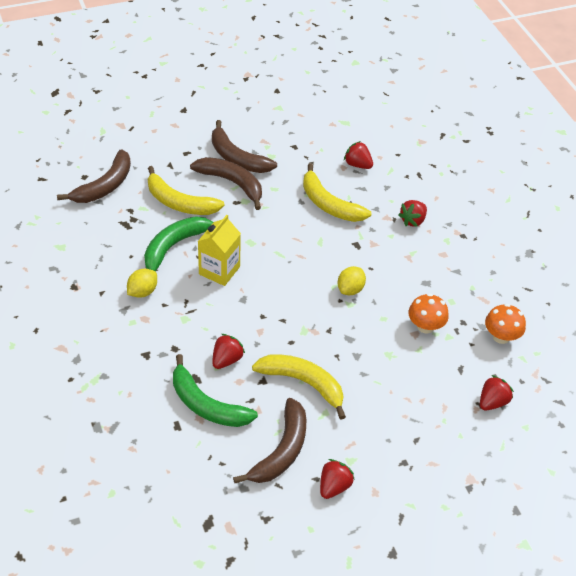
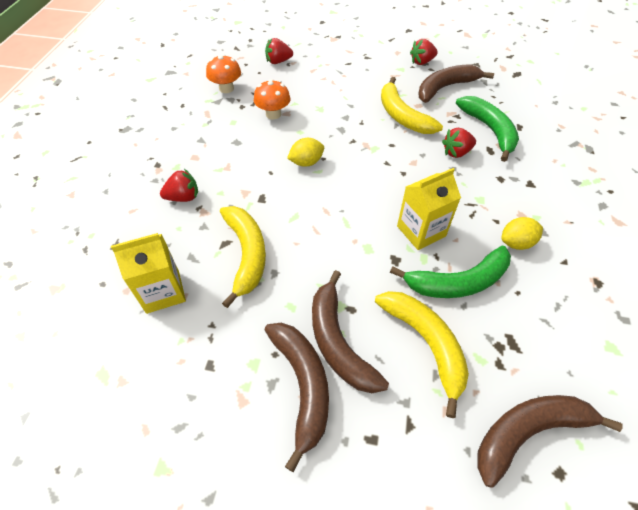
camera: 145 degrees left, 5 degrees up
red strawberry [344,141,373,169] -> yellow carton [111,233,186,314]

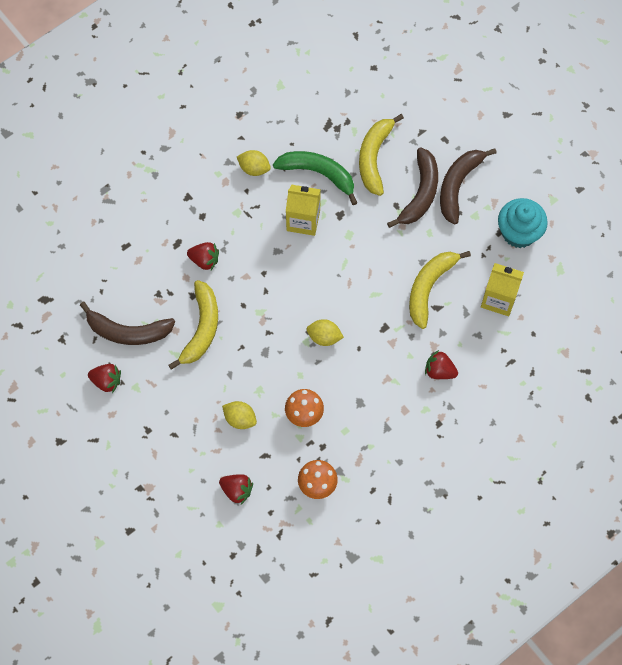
camera: 140 degrees left, 15 degrees up
green banana [455,96,519,162] -> none
brown banana [477,395,623,488] -> none
none -> yellow lemon [222,401,257,429]
none -> turquoise cupcake [498,198,548,248]

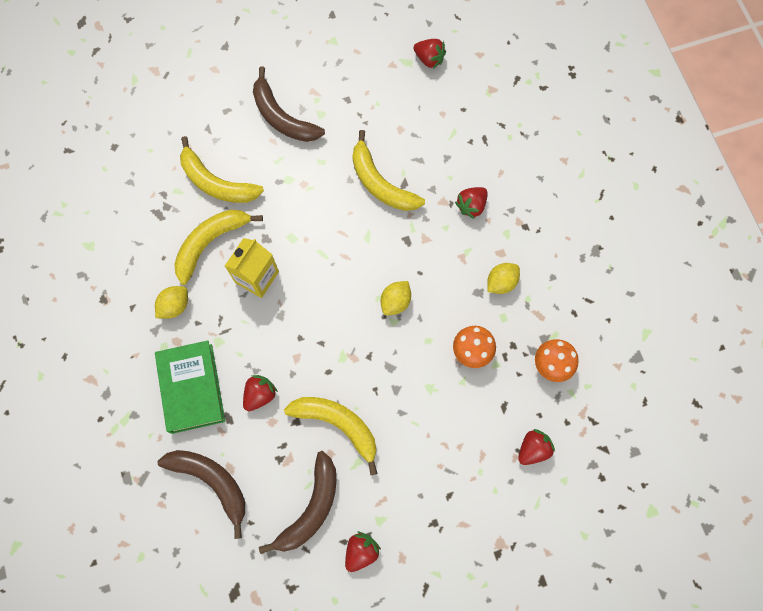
camera: 70 degrees left, 5 degrees up
yellow lemon [222,401,257,429] -> yellow lemon moved to [487,263,520,294]
green banana [273,151,357,205] -> yellow banana [174,210,263,285]
brown banana [387,147,438,228] -> brown banana moved to [158,450,245,539]
yellow carton [481,263,524,316] -> none
turquoise cupcake [498,198,548,248] -> none
none -> green book [155,340,225,434]
none -> red strawberry [413,39,446,69]

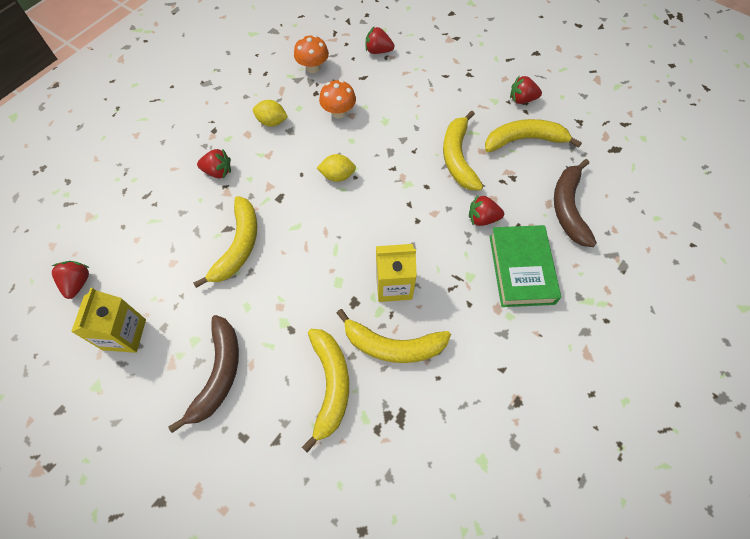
camera: 125 degrees left, 10 degrees down
yellow lemon [155,286,188,318] -> none
green book [155,340,225,434] -> green book turned 45 degrees counterclockwise [489,225,561,307]
brown banana [259,451,336,554] -> yellow banana [485,119,582,152]
none -> yellow carton [71,288,146,353]

